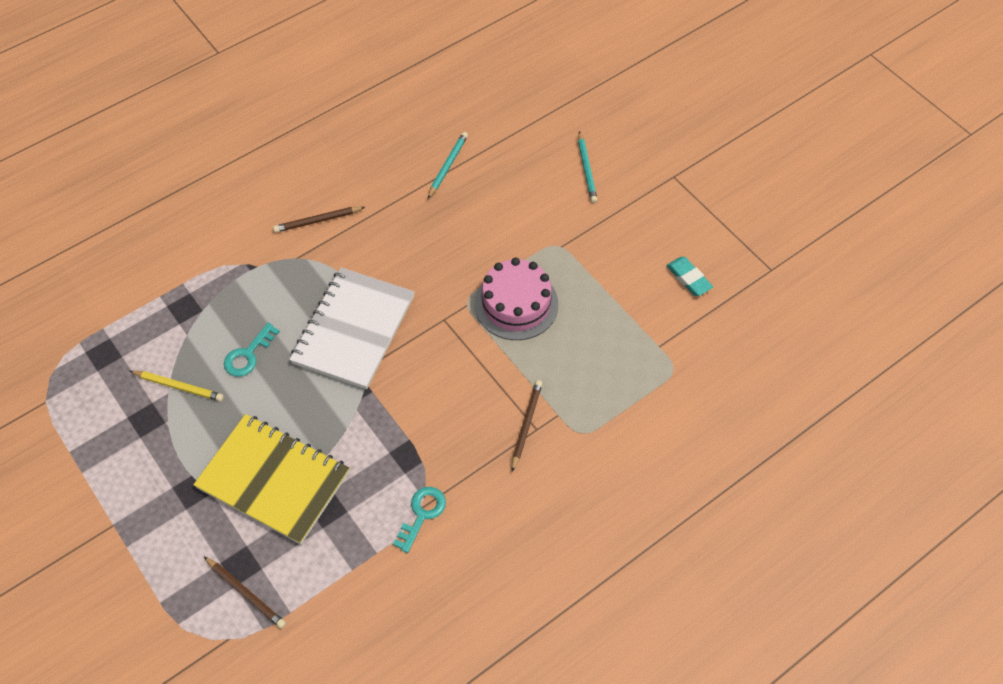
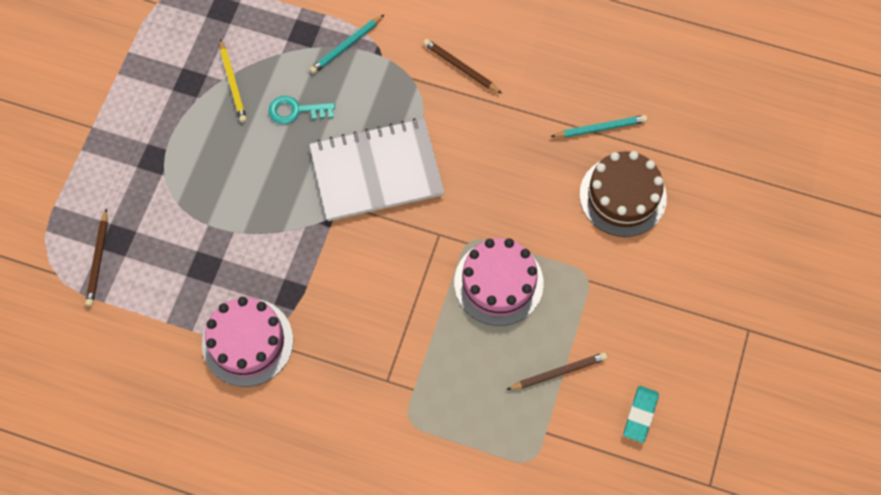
camera: 55 degrees right, 10 degrees up
yellow notebook [193,414,350,544] -> none
turquoise key [393,487,446,553] -> pink cake [202,297,293,387]
brown pencil [512,380,543,472] -> brown pencil moved to [506,352,607,390]
turquoise pencil [578,131,597,203] -> turquoise pencil moved to [309,15,384,74]
none -> brown cake [579,151,667,237]

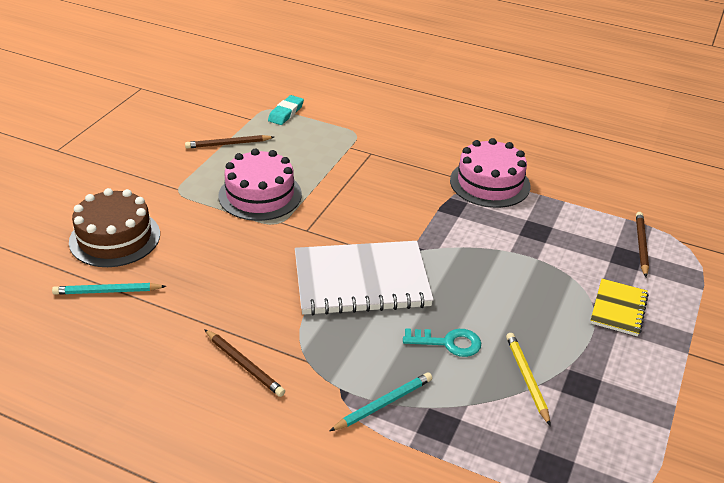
camera: 175 degrees left, 30 degrees down
turquoise eraser [624,386,659,443] -> turquoise eraser moved to [268,95,304,125]
none -> yellow notebook [590,279,649,336]

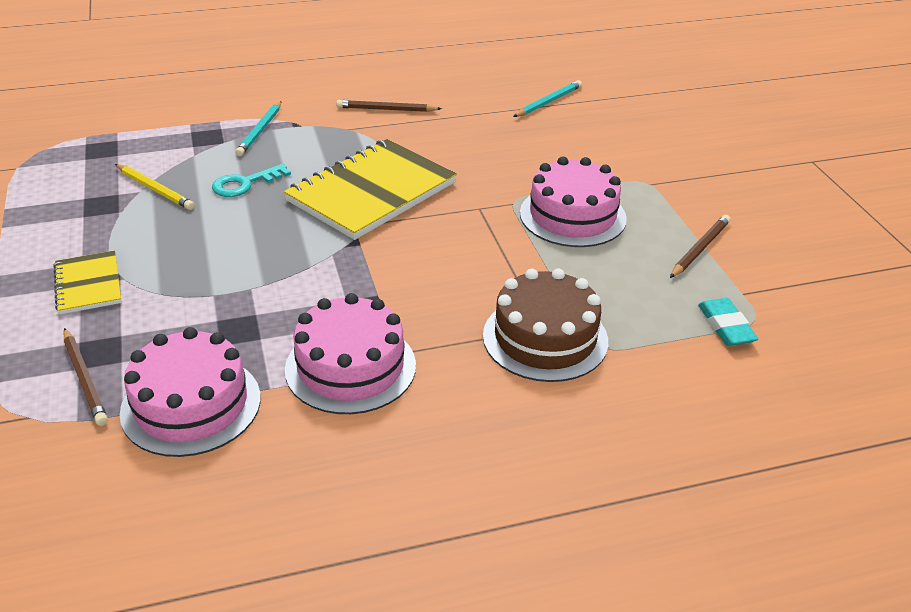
camera: 140 degrees right, 0 degrees up
brown cake [69,188,160,267] -> brown cake moved to [483,268,608,382]
white notebook [295,241,434,315] -> yellow notebook [284,139,457,240]
none -> pink cake [120,327,260,457]

